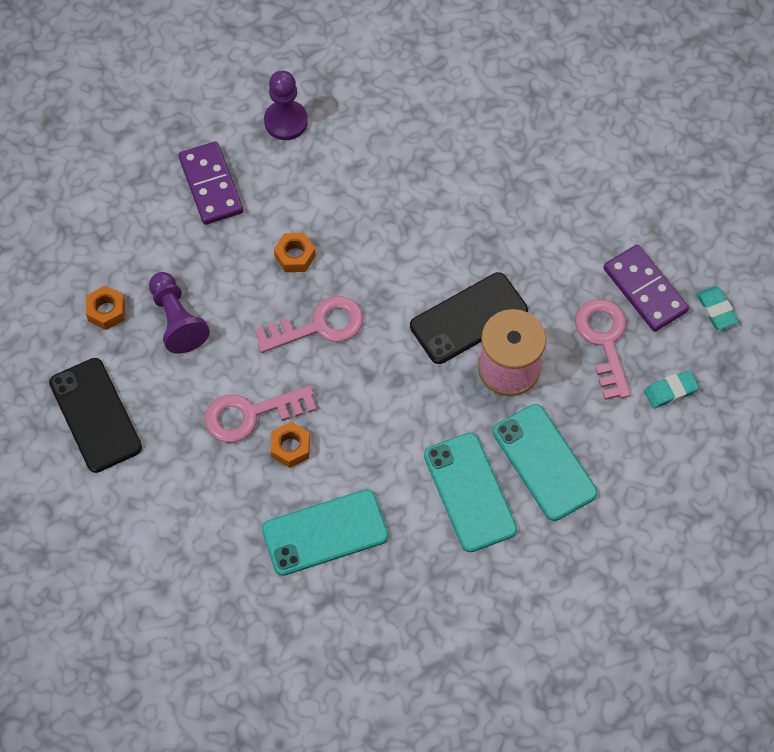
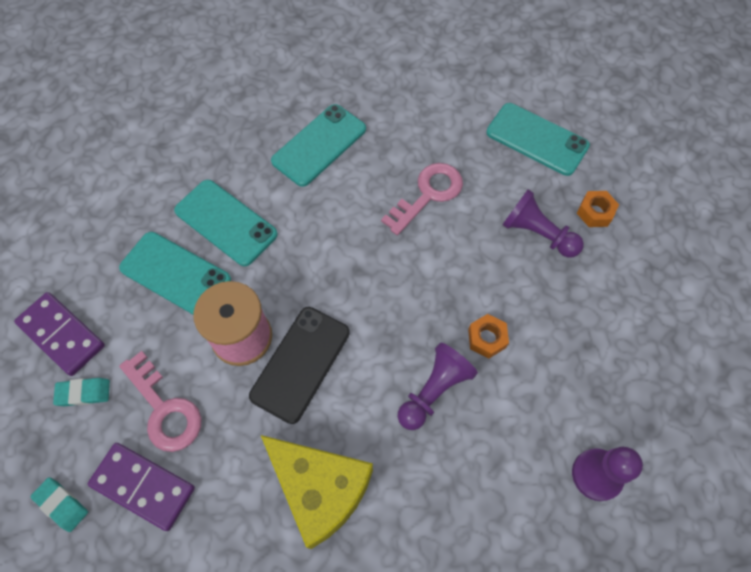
camera: 150 degrees right, 0 degrees up
black phone [49,358,142,473] -> turquoise phone [486,103,590,176]
purple domino [178,141,243,225] -> purple domino moved to [14,292,105,376]
pink key [254,296,364,353] -> none
orange nut [271,422,310,468] -> none
turquoise eraser [644,370,699,409] -> turquoise eraser turned 45 degrees clockwise [53,378,110,406]
none -> yellow cheese [261,435,373,549]
none -> purple pawn [398,343,478,430]

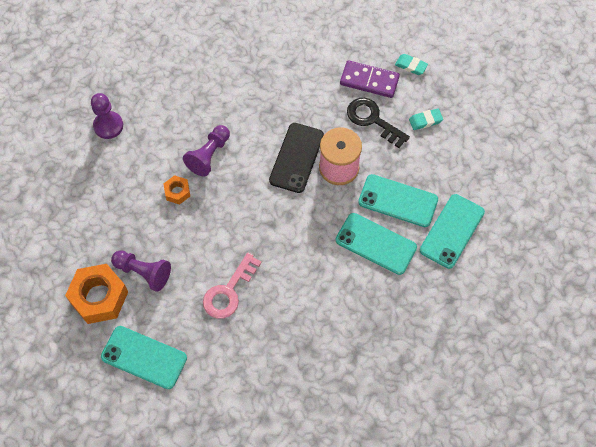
camera: 170 degrees right, 0 degrees up
purple domino [14,292,105,376] -> none
pink key [119,351,202,452] -> black key [347,98,410,148]
yellow cheese [261,435,373,549] -> none
turquoise phone [271,104,366,187] -> turquoise phone moved to [420,194,485,269]
orange nut [577,191,619,227] -> orange nut [65,264,128,324], size x2.00

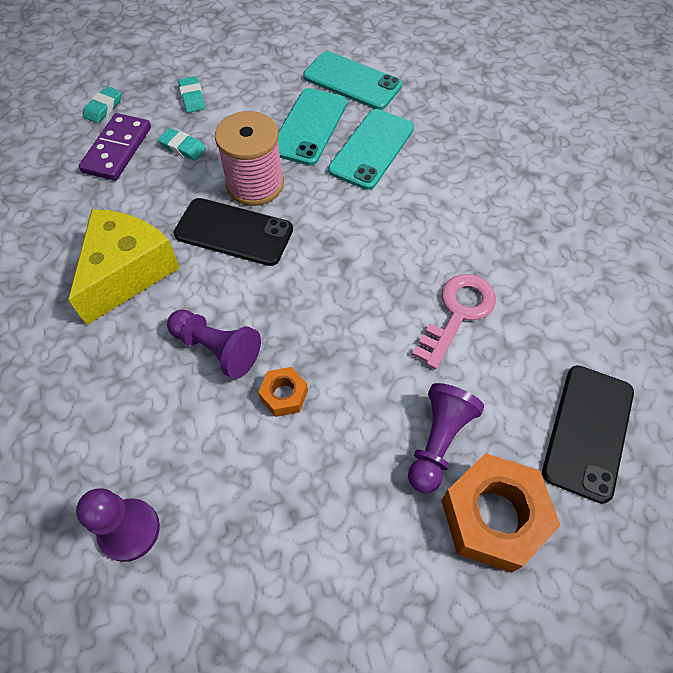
camera: 90 degrees left, 5 degrees down
turquoise phone [101,326,187,389] -> black phone [542,365,634,504]
pink key [203,253,262,319] -> pink key turned 90 degrees counterclockwise [412,274,496,369]
black key [347,98,410,148] -> turquoise eraser [158,128,206,161]
none -> yellow cheese [68,209,180,325]

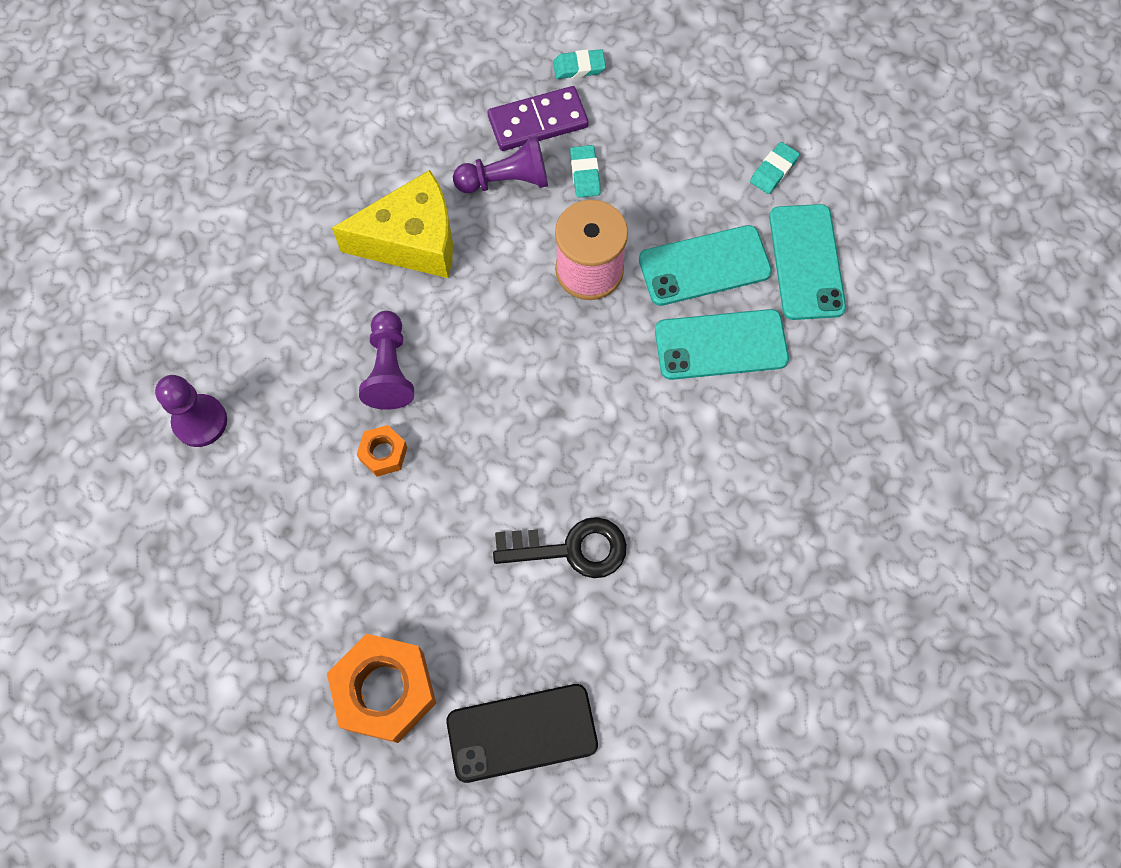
camera: 55 degrees right, 10 degrees up
black phone [174,198,293,266] -> none
turquoise eraser [178,76,206,113] -> turquoise eraser moved to [750,142,800,194]
purple pawn [408,383,484,494] -> purple pawn moved to [453,135,548,193]
pink key [412,274,496,369] -> black key [493,517,627,578]

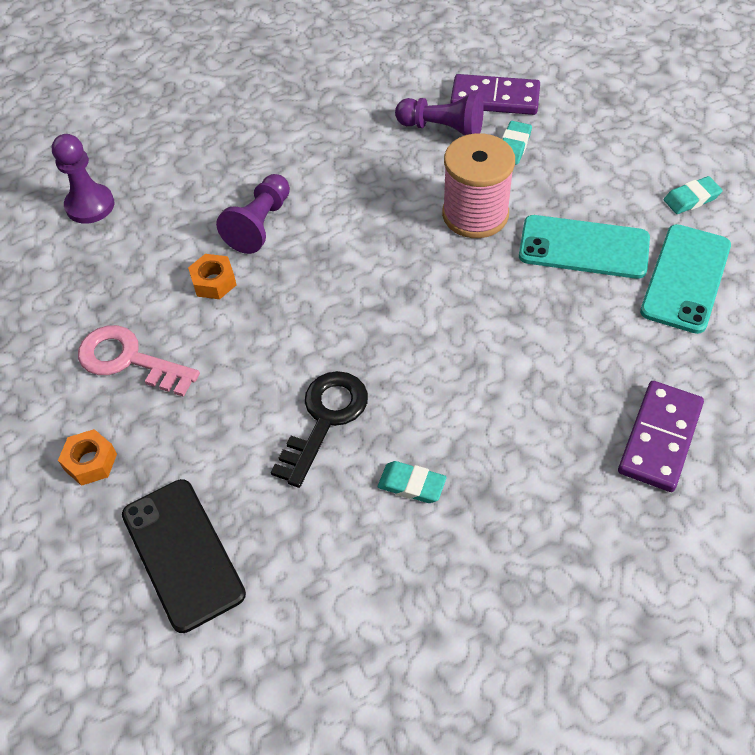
camera: 30 degrees right, 15 degrees down
orange nut [327,633,436,743] -> orange nut [58,429,117,486], size x0.50
yellow cheese [332,170,453,278] -> none
black phone [446,684,598,783] -> black phone turned 45 degrees clockwise [122,479,246,633]
black key [493,517,627,578] -> black key turned 90 degrees counterclockwise [271,371,368,488]
turquoise eraser [553,49,606,79] -> turquoise eraser moved to [378,461,447,503]
turquoise phone [655,309,789,380] -> none
none -> pink key [78,325,200,397]
none -> purple domino [618,381,704,492]

